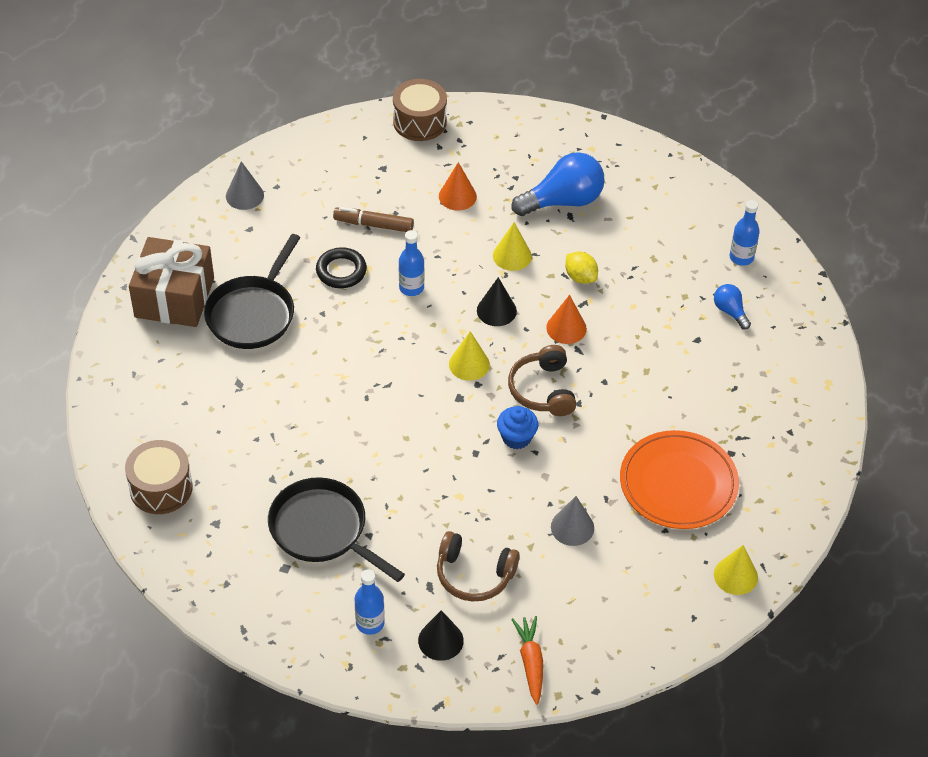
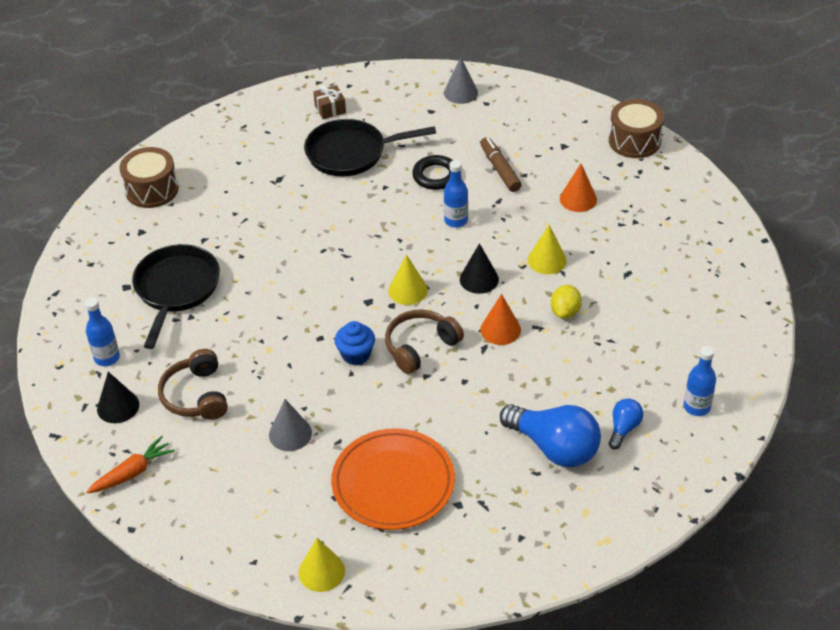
camera: 60 degrees right, 5 degrees down
brown gift [129,237,214,327] -> brown gift [313,85,346,119], size x0.43
blue light bulb [511,152,604,216] -> blue light bulb moved to [500,404,601,467]

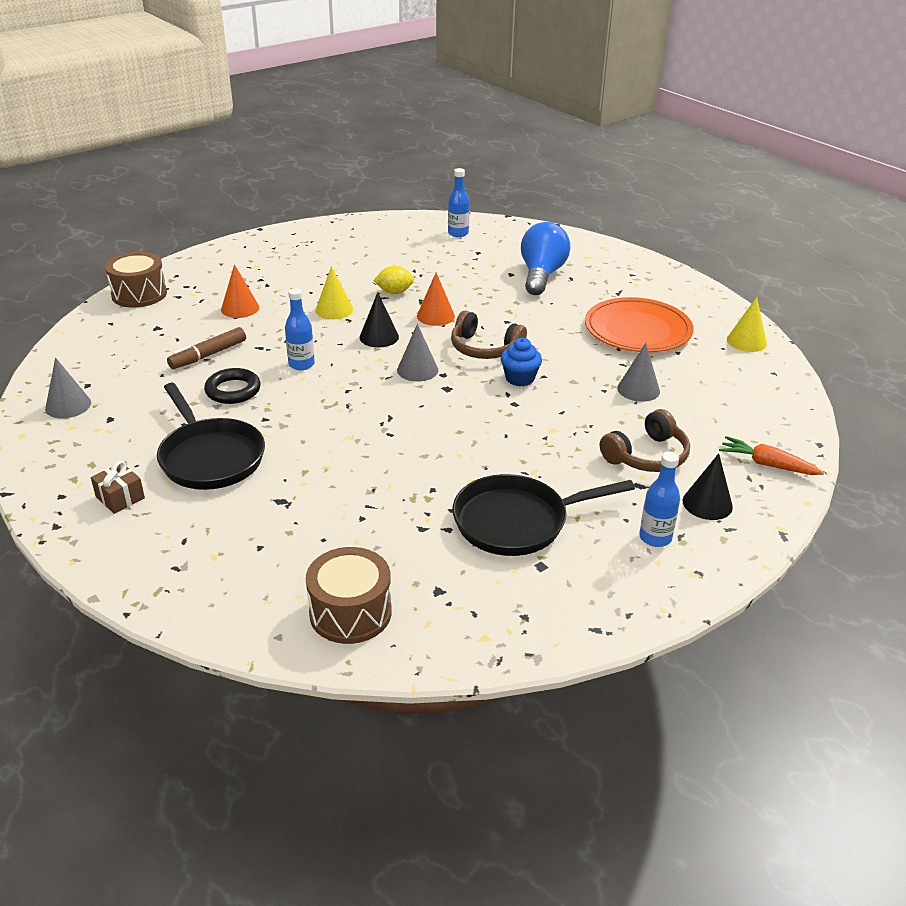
camera: 115 degrees left, 10 degrees down
yellow cone [388,254,428,305] -> grey cone [397,324,438,382]
blue light bulb [609,399,643,449] -> none

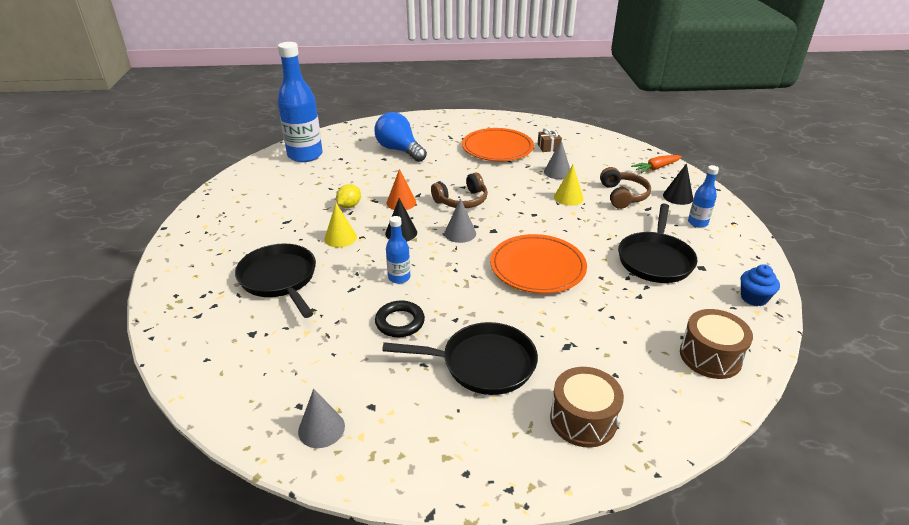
camera: 55 degrees left, 0 degrees up
brown gift [91,461,145,514] -> brown gift moved to [538,128,562,152]
brown drum [105,252,167,308] -> brown drum moved to [550,367,624,448]
brown marker [167,327,246,369] -> none
orange cone [221,264,259,318] -> black pan [235,244,316,318]
blue bottle [448,168,470,237] -> blue bottle [278,42,323,162], size x2.09
blue cupcake [501,338,542,386] -> blue cupcake moved to [741,264,780,306]
yellow cone [727,297,767,352] -> yellow cone moved to [554,165,584,206]
none -> orange plate [490,234,587,293]

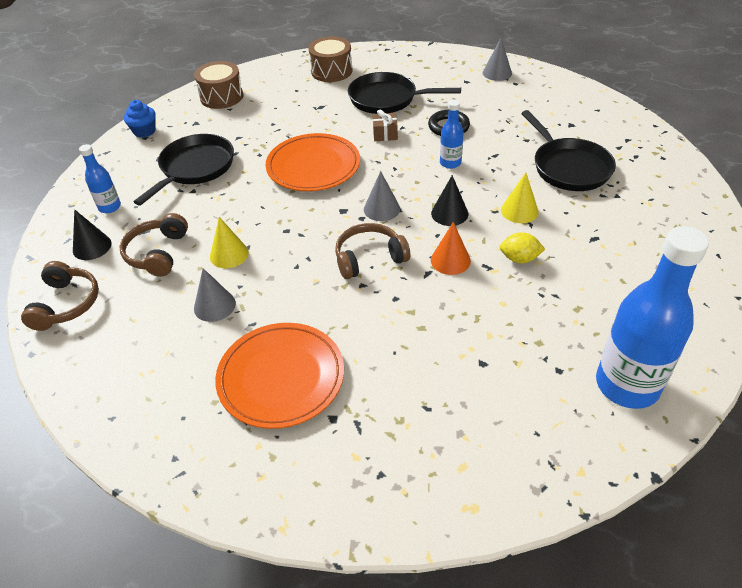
camera: 170 degrees left, 10 degrees up
yellow lemon [336,184,361,208] -> yellow lemon turned 60 degrees clockwise [500,232,545,263]
blue light bulb [374,112,427,162] -> none
brown gift [538,128,562,152] -> brown gift moved to [372,110,398,141]
orange carrot [631,155,682,173] -> brown headphones [21,261,99,331]

